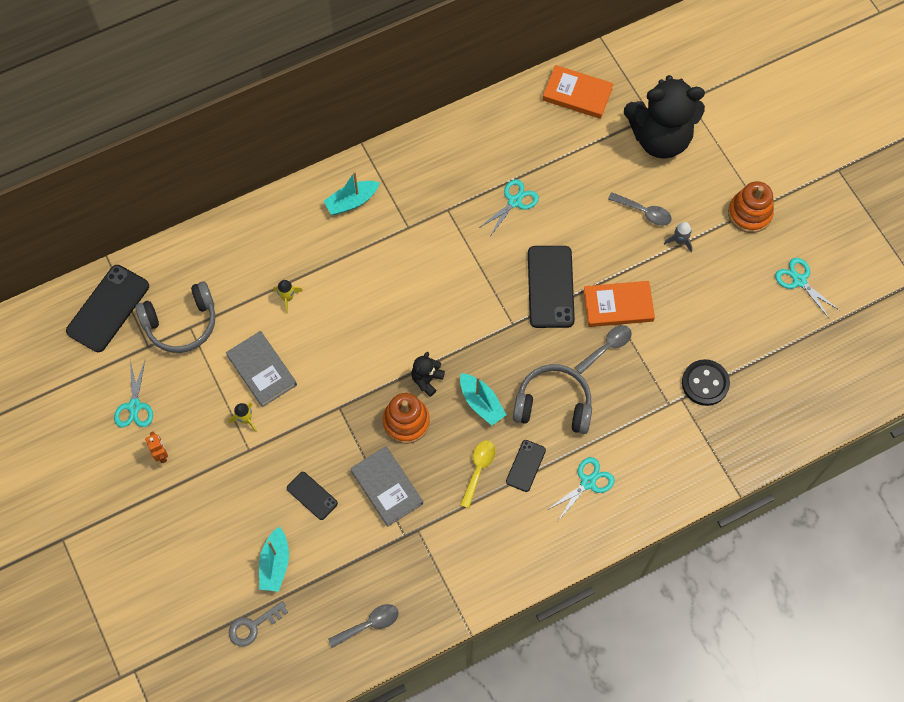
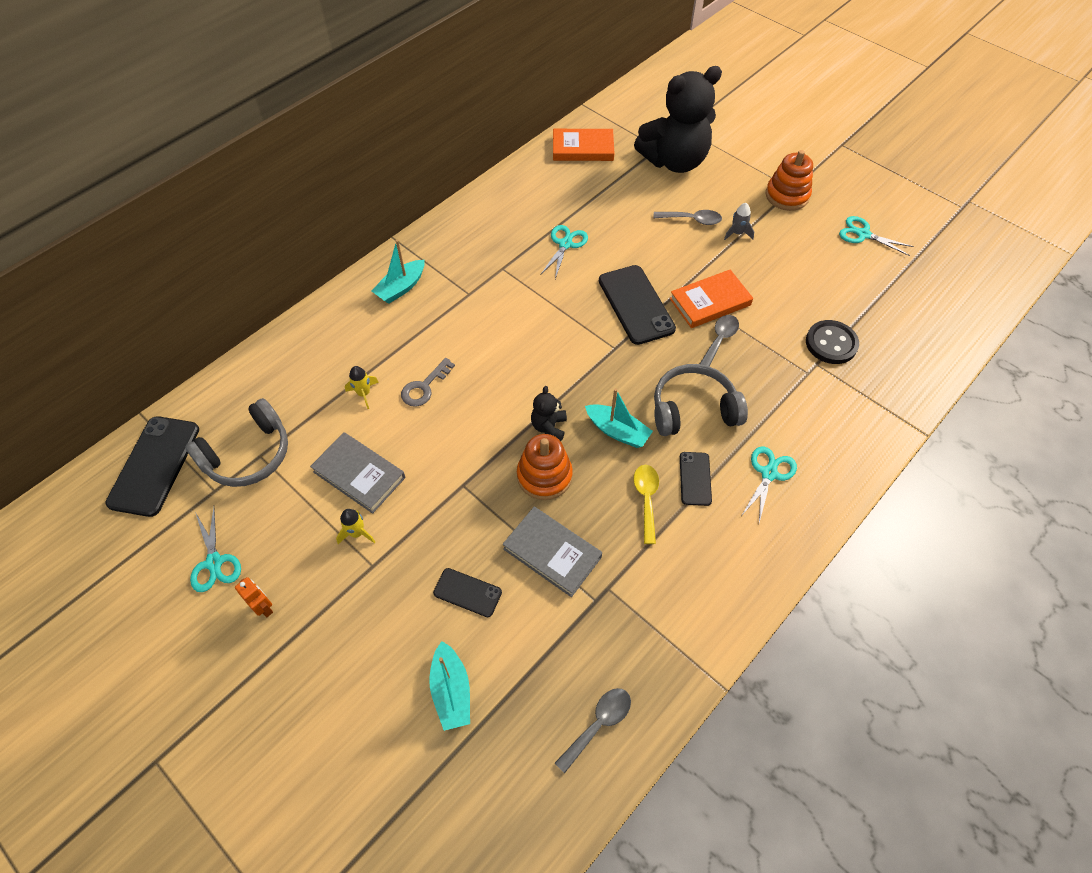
camera: 20 degrees left, 10 degrees down
grey key [229,601,288,647] -> grey key moved to [401,358,455,407]

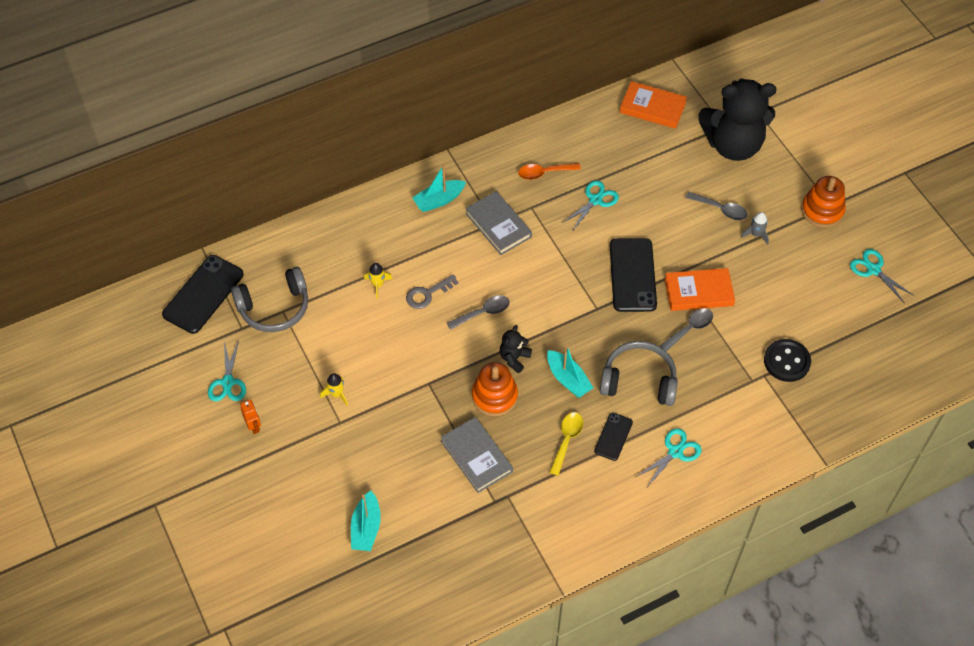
camera: 20 degrees right, 0 degrees up
grey book [310,432,406,514] -> grey book moved to [465,191,532,255]
black phone [433,568,502,617] -> none
grey spoon [555,688,631,774] -> grey spoon moved to [447,295,510,330]
none -> orange spoon [518,163,581,180]

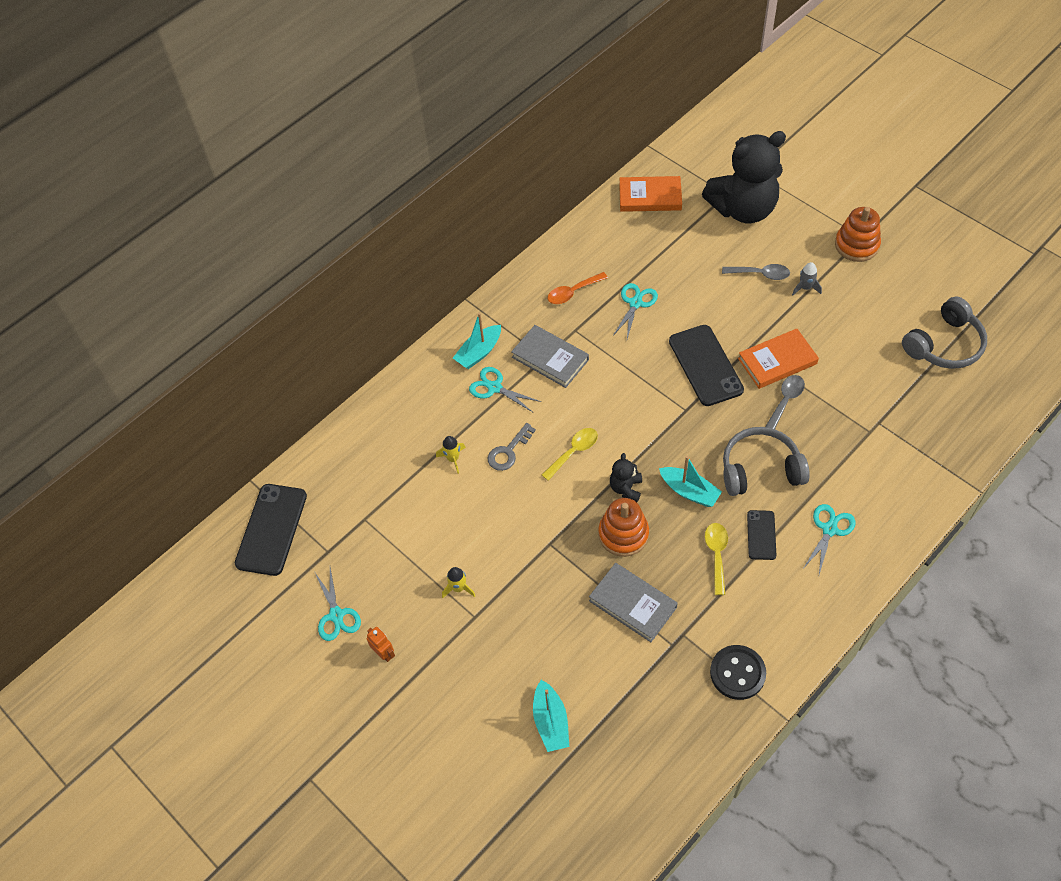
camera: 15 degrees left, 0 degrees up
grey headphones [231,267,308,332] -> grey headphones moved to [902,297,987,369]
grey spoon [447,295,510,330] -> yellow spoon [542,428,598,481]
black button [764,339,811,382] -> black button moved to [710,645,766,700]
turquoise scissors [850,249,914,302] -> turquoise scissors moved to [469,367,541,412]

